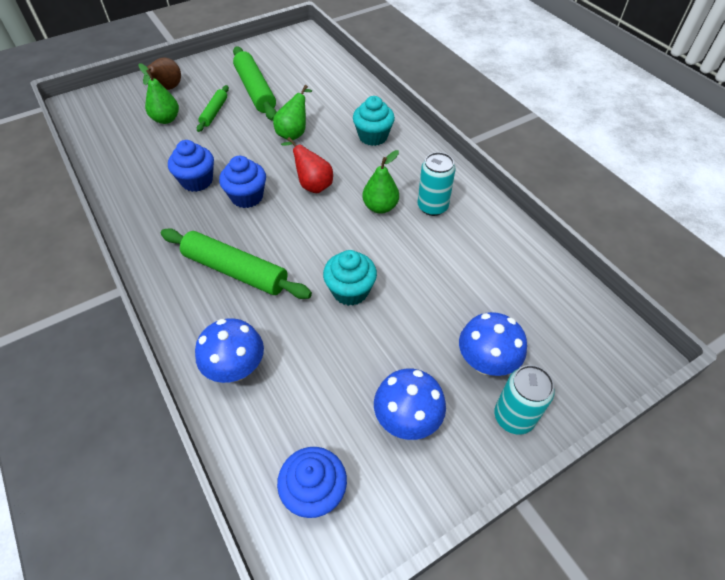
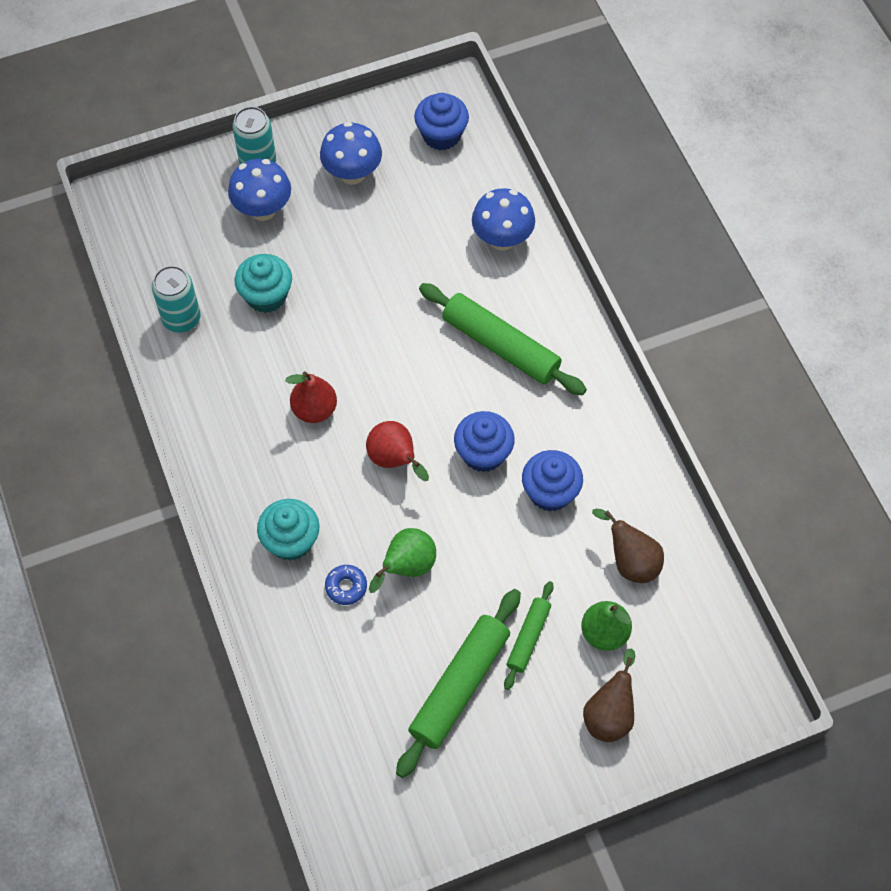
camera: 170 degrees left, 10 degrees up
green rolling pin [233,46,277,121] -> green rolling pin turned 45 degrees clockwise [396,589,521,778]
turquoise cupcake [323,250,377,306] -> turquoise cupcake moved to [235,254,292,313]
green pear [362,150,399,214] -> red pear [285,371,337,423]
turquoise can [418,152,456,216] -> turquoise can moved to [152,266,201,333]
none -> blue donut [325,565,367,605]
none -> brown pear [592,509,664,583]

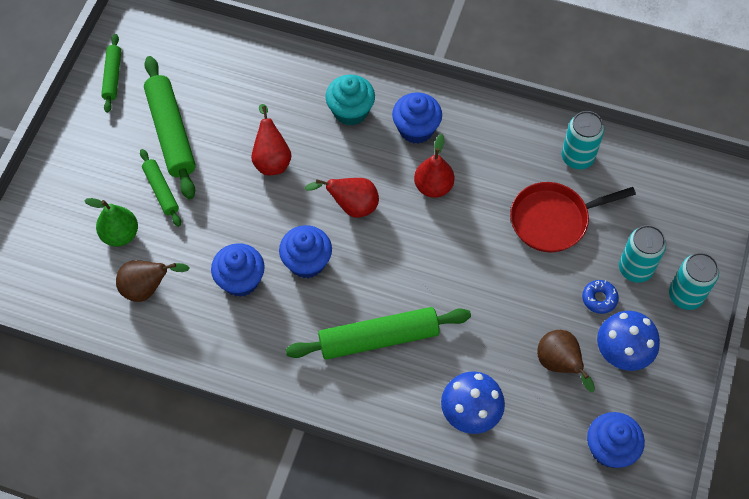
camera: 130 degrees right, 0 degrees up
blue mushroom [228,159,291,221] -> turquoise can [619,225,666,283]
turquoise cupcake [235,254,292,313] -> red pan [510,182,636,252]
blue donut [325,565,367,605] -> blue donut moved to [582,280,619,314]
green pear [369,528,436,593] -> red pear [251,104,292,175]
brown pear [583,648,636,742] -> brown pear moved to [537,330,595,392]
none -> green rolling pin [101,34,121,113]
none -> blue cupcake [392,92,442,144]

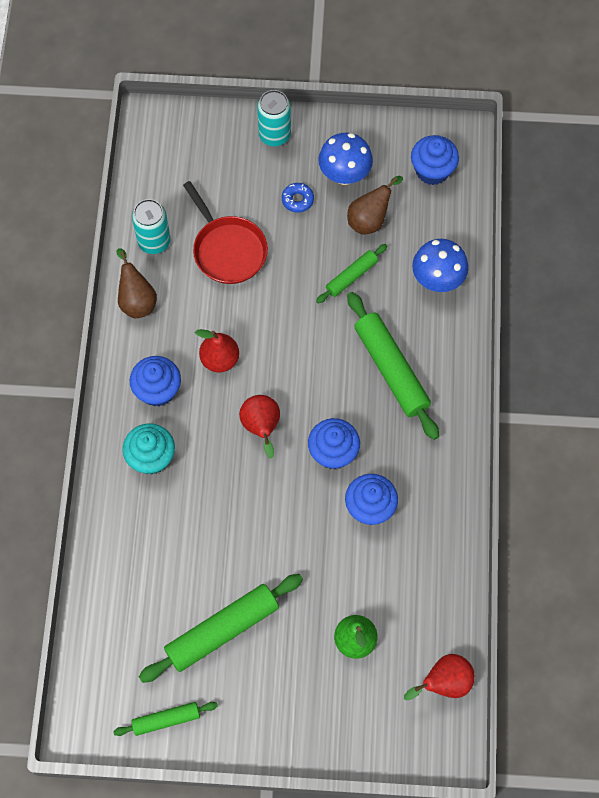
camera: 105 degrees left, 5 degrees up
brown pear [116,260,190,302] -> brown pear moved to [117,248,157,318]
green rolling pin [140,149,181,227] -> green rolling pin moved to [316,244,388,303]
red pear [251,104,292,175] -> red pear moved to [404,654,475,700]
turquoise can [619,225,666,283] -> none

